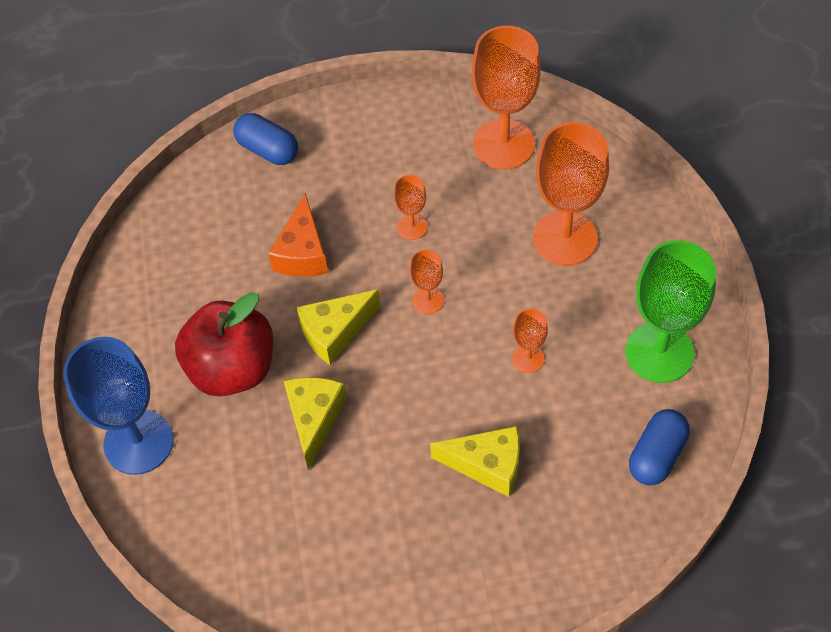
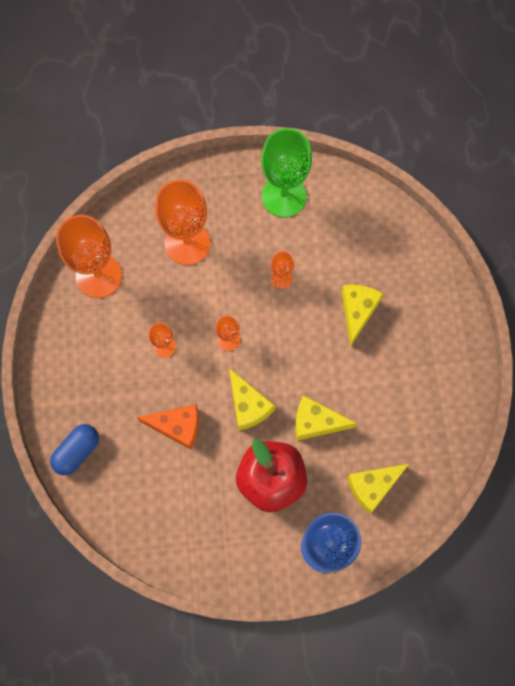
camera: 90 degrees left, 15 degrees up
blue capsule [629,409,690,485] -> none
none -> yellow cheese [347,464,409,514]

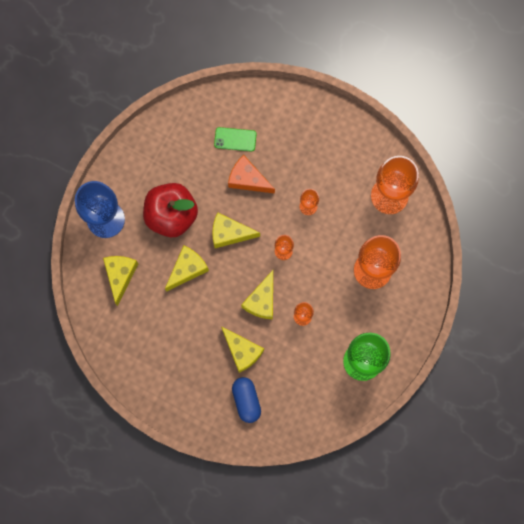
camera: 125 degrees right, 5 degrees up
blue capsule [50,424,99,475] -> blue capsule moved to [232,377,261,423]
orange cheese [137,404,199,450] -> orange cheese turned 75 degrees clockwise [228,155,275,194]
none -> green phone [214,127,256,152]
none -> yellow cheese [241,270,273,319]

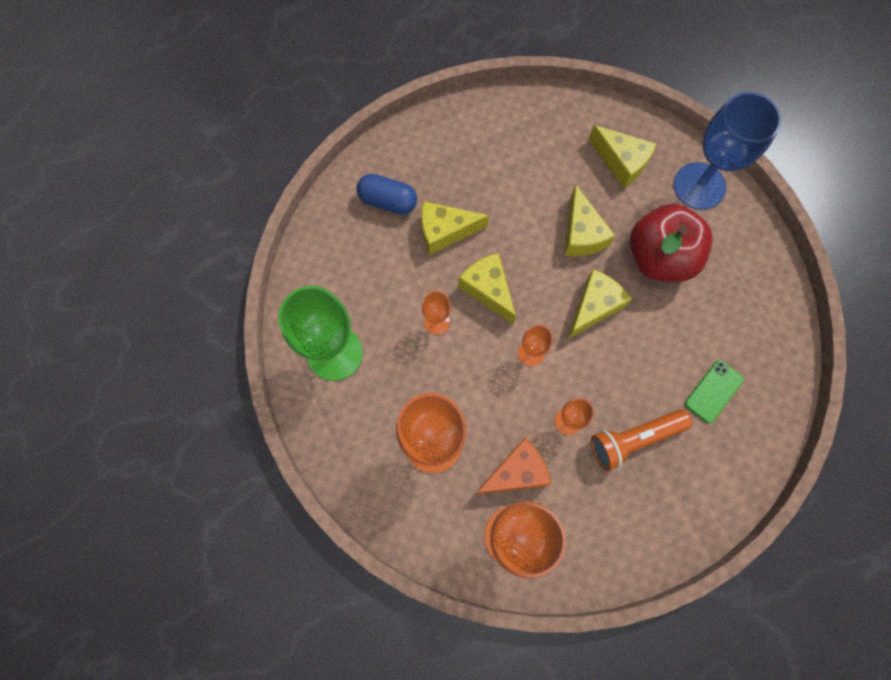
camera: 125 degrees right, 5 degrees down
orange cheese [228,155,275,194] -> orange cheese moved to [476,437,551,494]
none -> orange flashlight [591,410,692,471]

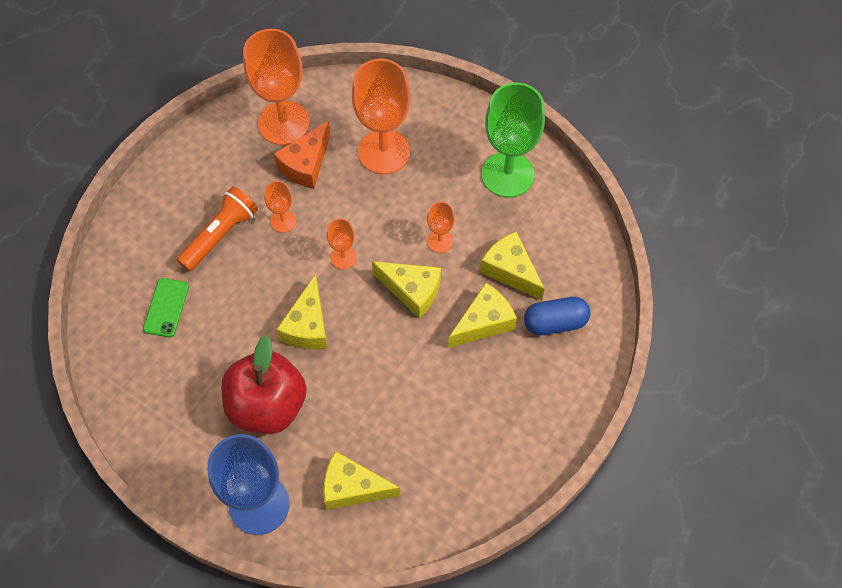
camera: 150 degrees right, 10 degrees down
yellow cheese [564,184,615,256] -> yellow cheese moved to [480,232,545,301]

